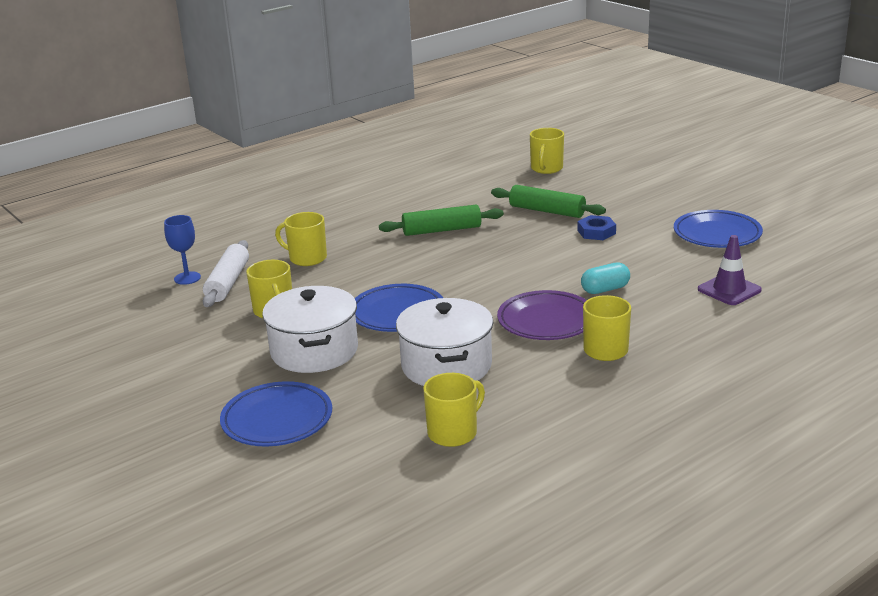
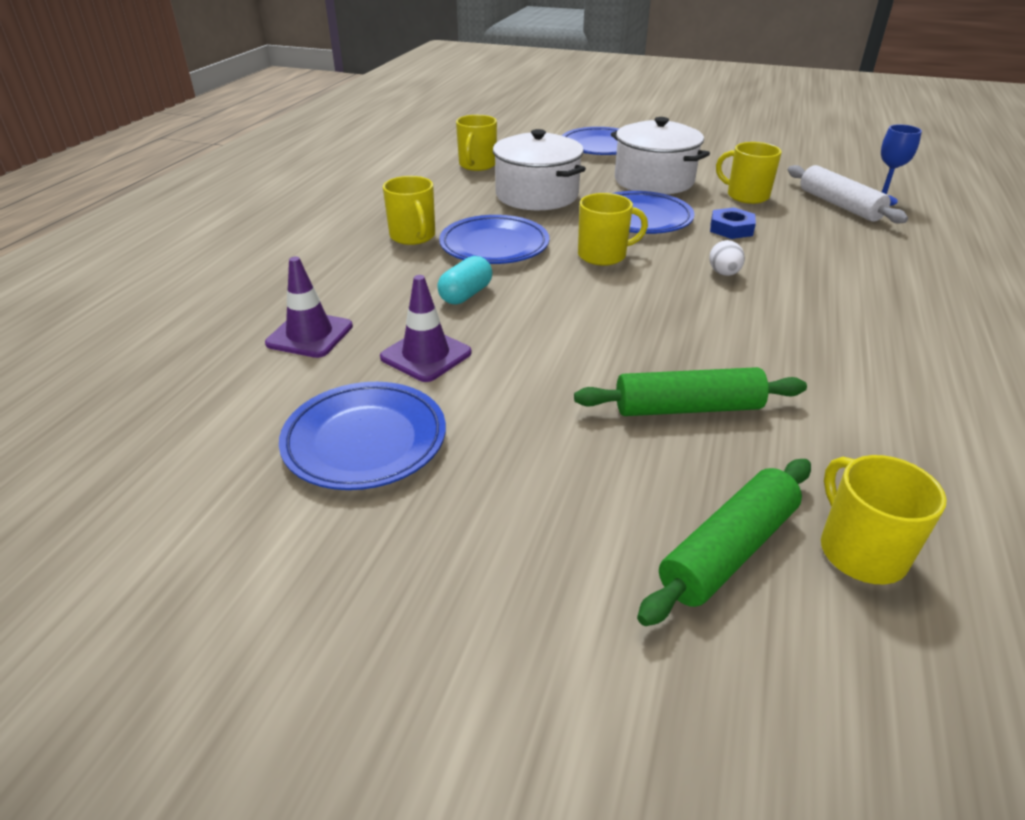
camera: 145 degrees right, 10 degrees up
yellow mug [275,212,327,266] -> yellow mug moved to [578,193,648,266]
green rolling pin [379,205,504,236] -> green rolling pin moved to [637,459,811,626]
purple plate [497,290,587,340] -> blue plate [439,215,550,264]
blue nut [578,215,616,240] -> blue nut moved to [710,207,756,239]
none -> purple traffic cone [380,275,472,382]
none -> white egg [709,240,745,276]

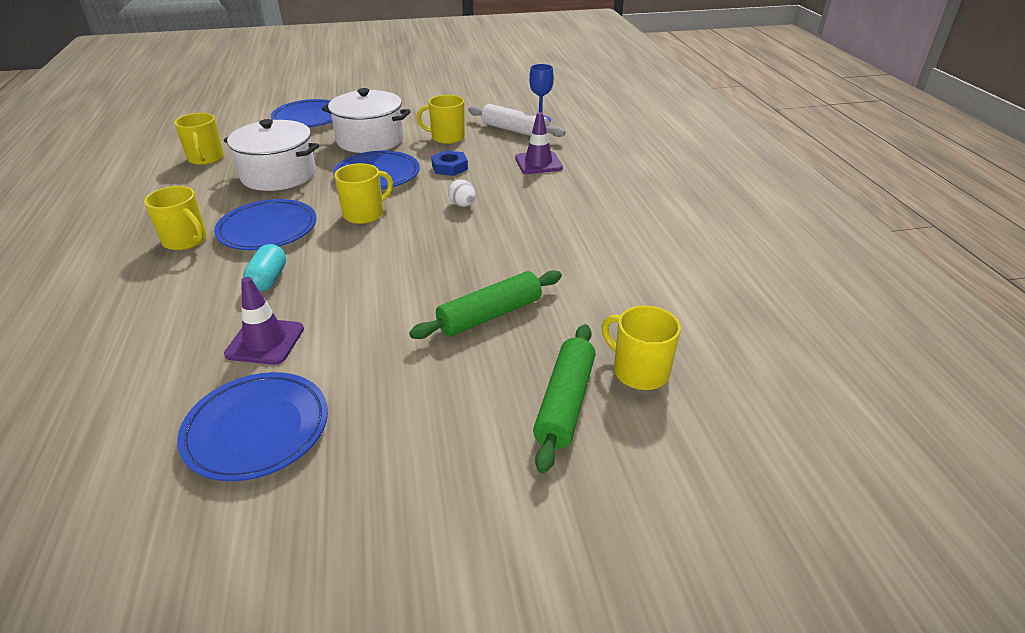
camera: 30 degrees left, 0 degrees up
purple traffic cone [265,257,353,358] -> purple traffic cone moved to [515,112,563,174]

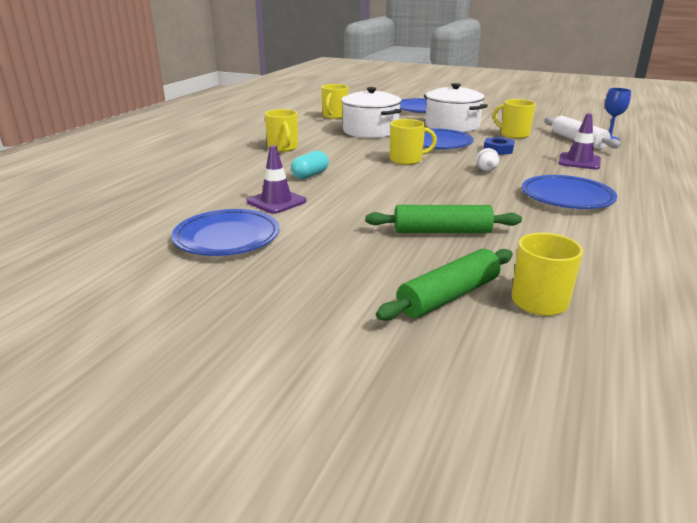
camera: 35 degrees right, 10 degrees down
blue plate [214,199,316,250] -> blue plate moved to [522,175,617,209]

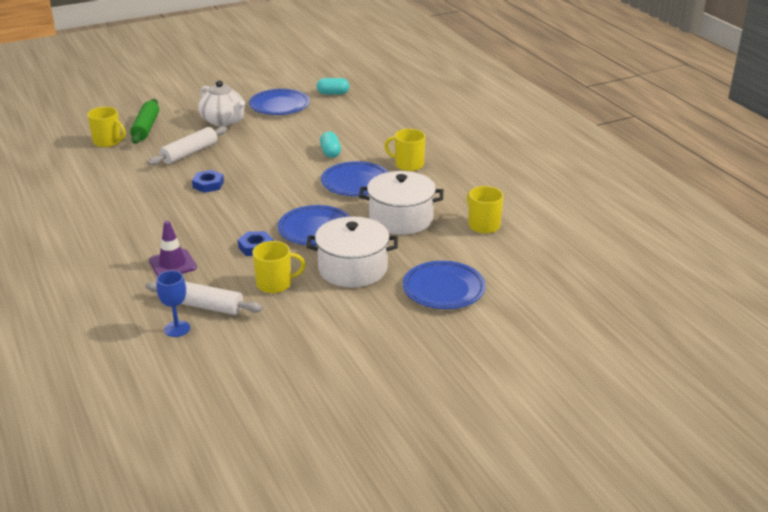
camera: 130 degrees right, 5 degrees up
purple traffic cone [247,145,307,214] -> none
green rolling pin [365,205,522,233] -> white rolling pin [148,126,227,165]
yellow mug [390,119,437,165] -> none
white egg [476,148,500,171] -> none
blue plate [522,175,617,209] -> blue plate moved to [321,161,388,196]
none -> blue nut [192,170,224,193]
none -> white teapot [198,80,245,126]
none -> turquoise capsule [317,78,349,94]

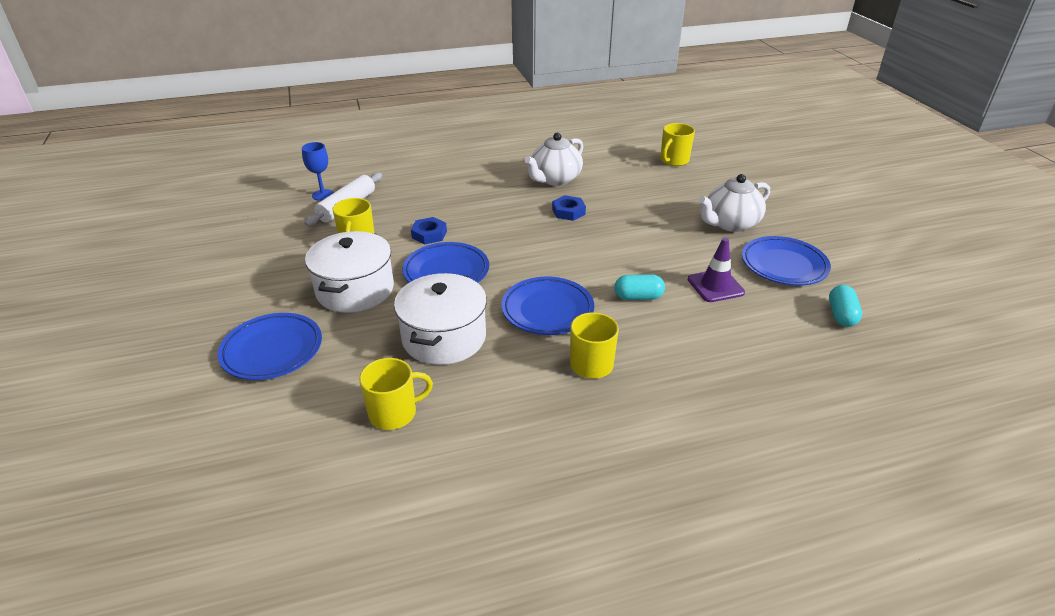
camera: 100 degrees right, 5 degrees up
green rolling pin [130,99,159,144] -> none
white rolling pin [148,126,227,165] -> none
purple traffic cone [149,221,197,276] -> purple traffic cone moved to [688,238,745,302]
none -> white teapot [525,132,583,186]

